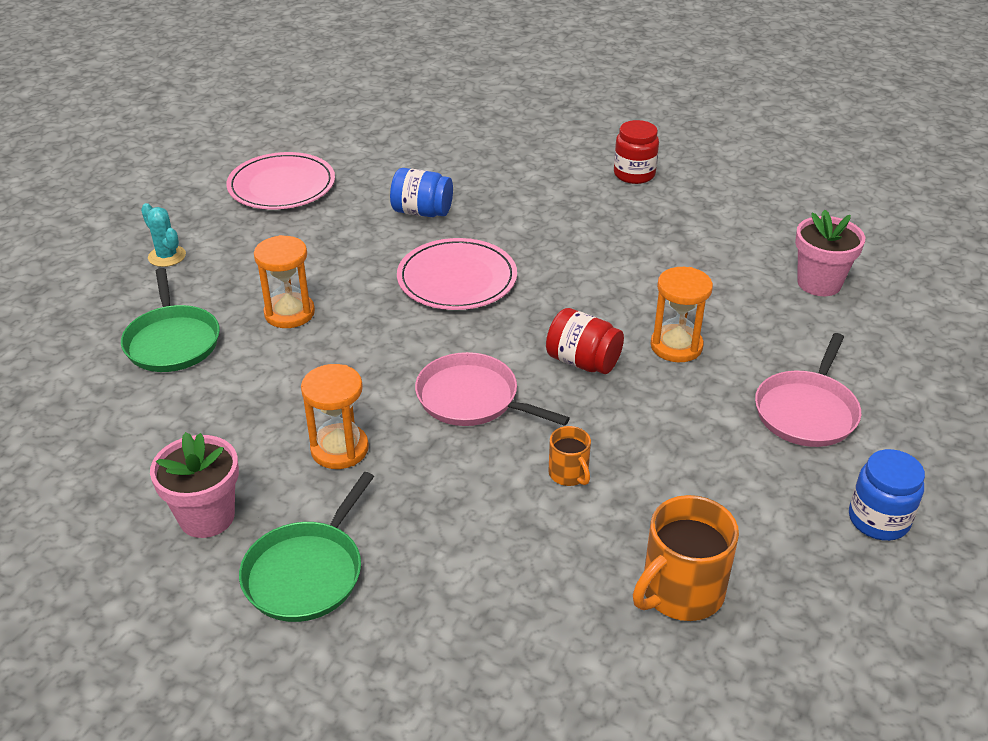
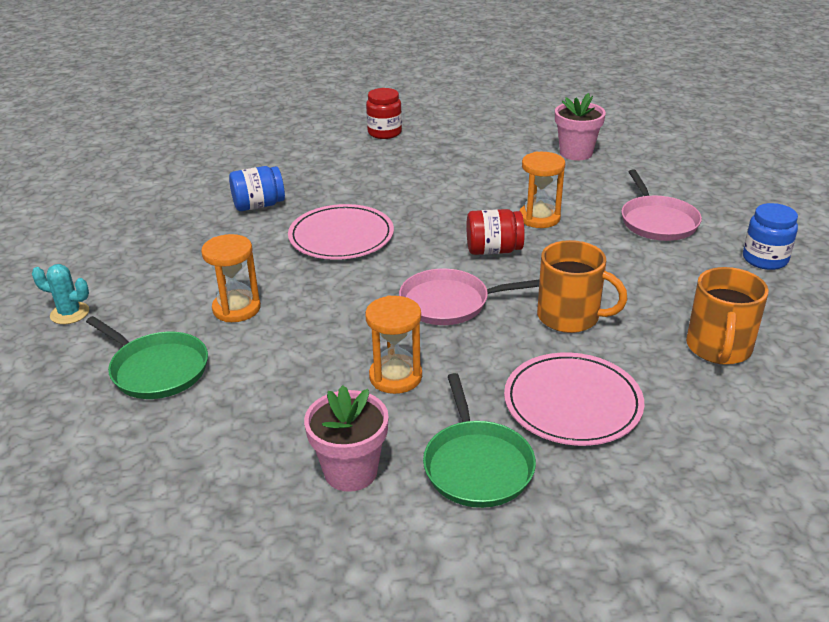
camera: 35 degrees left, 5 degrees down
pink plate [226,152,335,209] -> pink plate moved to [504,352,645,446]
orange mug [548,426,591,486] -> orange mug [537,240,628,333], size x1.85

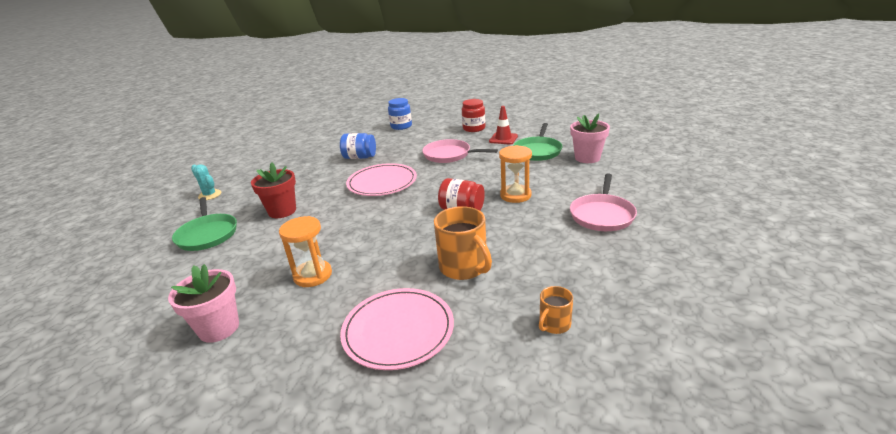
camera: 30 degrees right, 5 degrees down
orange hourglass [201,234,261,322] -> red flower pot [251,162,296,218]
pink pan [399,269,540,325] -> pink pan moved to [422,139,498,163]
green pan [423,373,536,508] -> green pan moved to [513,123,562,161]
orange mug [686,267,769,365] -> orange mug [539,286,573,334], size x0.54
blue jar [743,203,798,270] -> blue jar moved to [388,98,412,130]
none -> red traffic cone [489,106,518,144]

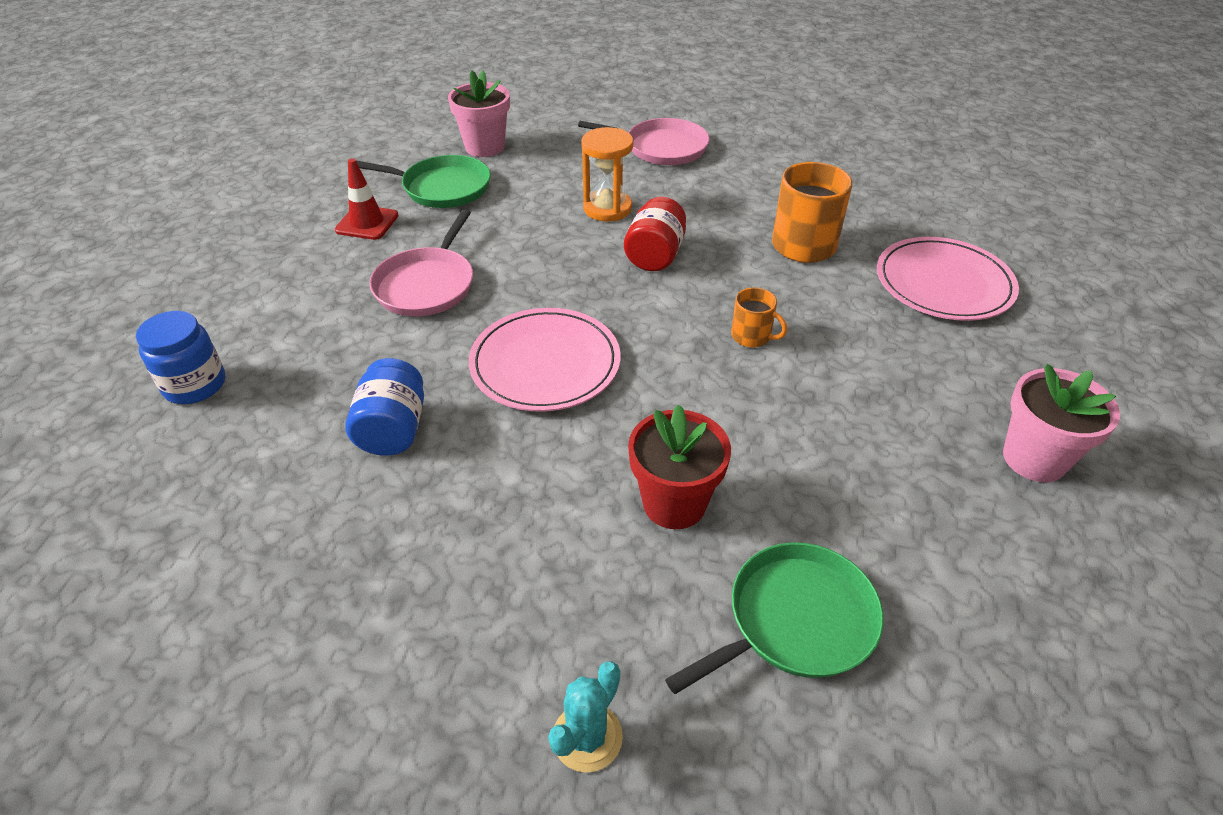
camera: 100 degrees left, 15 degrees up
orange hourglass [279,216,332,287] -> none
red jar [462,99,485,132] -> none
orange mug [539,286,573,334] -> orange mug moved to [731,288,787,348]

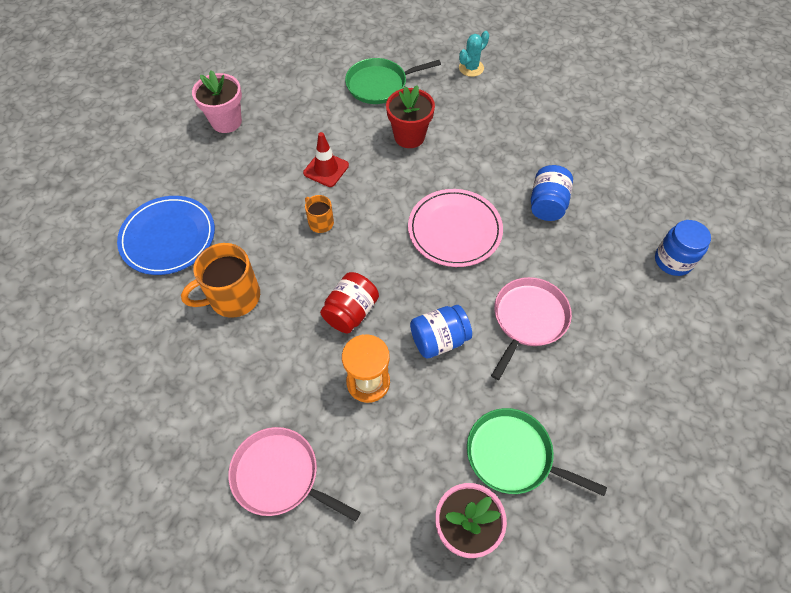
camera: 165 degrees left, 15 degrees up
red traffic cone [335,159,399,240] -> red traffic cone moved to [303,132,349,187]
pink plate [877,237,1019,321] -> blue plate [117,196,215,275]
none -> blue jar [410,305,472,359]

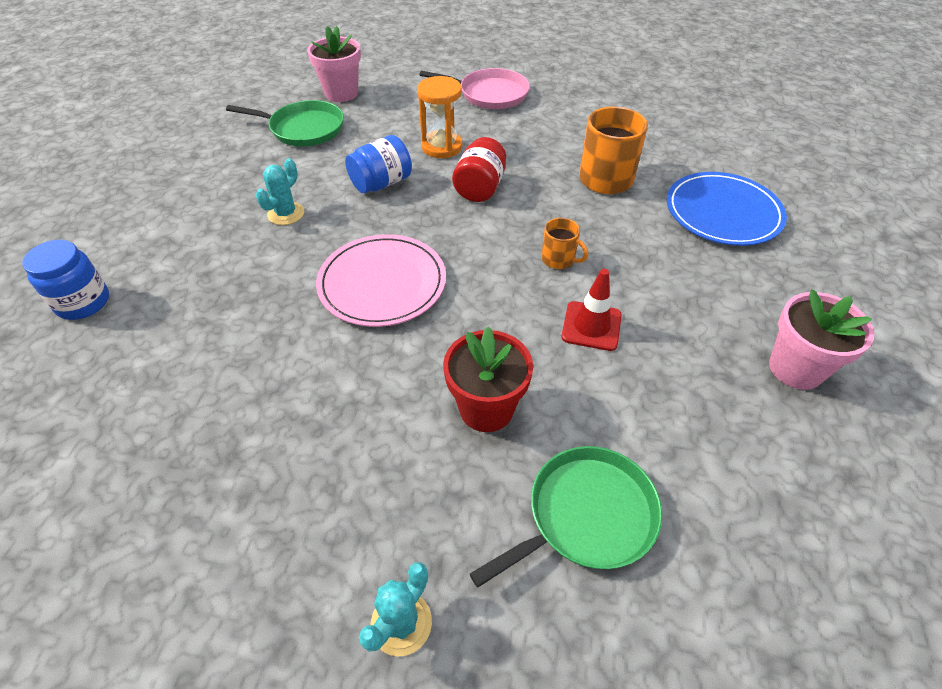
camera: 165 degrees right, 10 degrees down
pink pan [491,277,572,380] -> turquoise cactus [256,158,304,225]
blue jar [531,165,573,221] -> none

